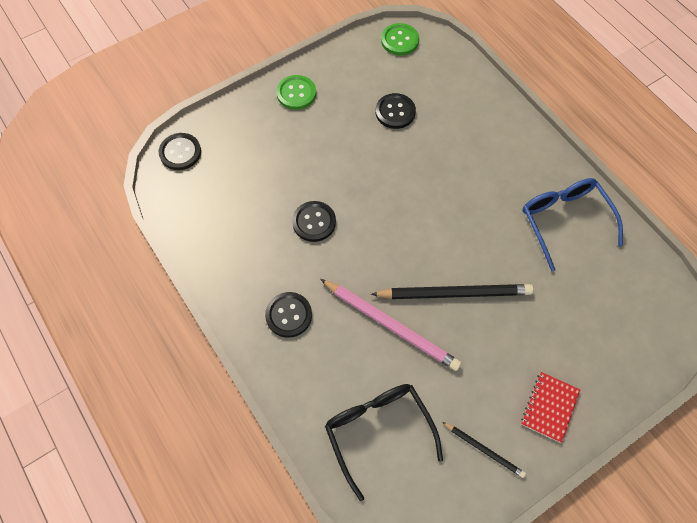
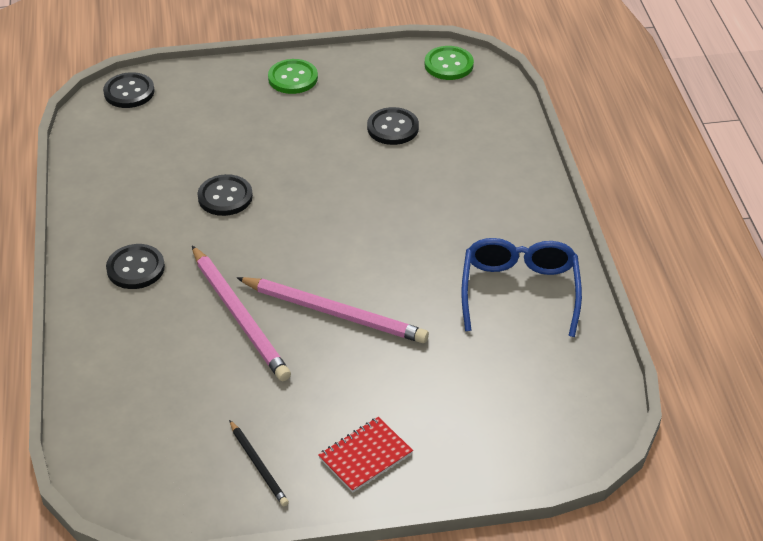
camera: 25 degrees right, 20 degrees down
black glasses [325,384,443,501] -> none
black pencil [371,284,533,299] -> pink pencil [236,277,429,343]

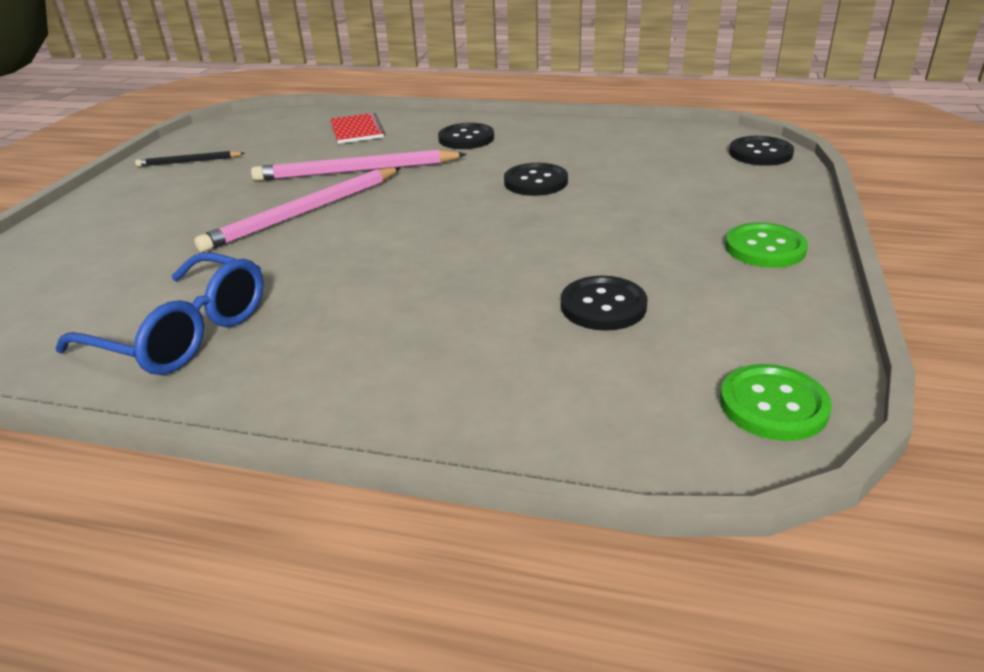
camera: 115 degrees right, 10 degrees down
red notebook [318,417,413,493] -> red notebook moved to [330,113,385,144]

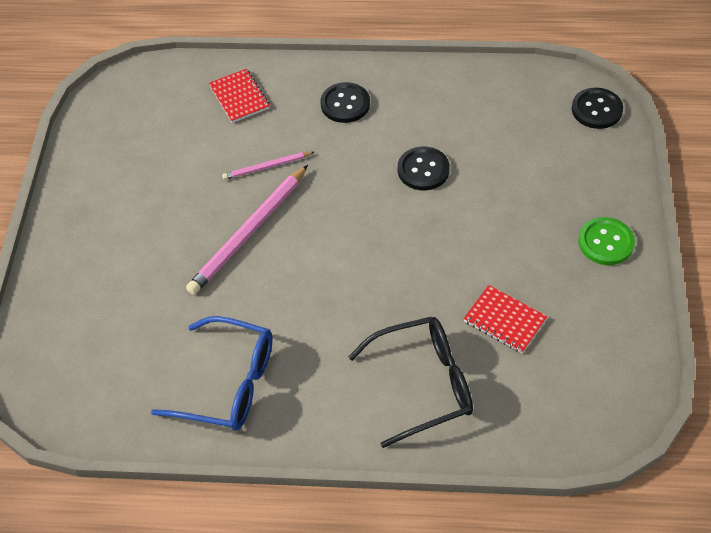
camera: 10 degrees left, 20 degrees up
black pencil [135,151,245,167] -> none
pink pencil [251,150,467,181] -> pink pencil [222,152,314,180], size x0.53
black button [561,276,647,331] -> red notebook [463,285,547,353]
green button [720,364,832,441] -> none
none -> black glasses [348,317,473,448]

